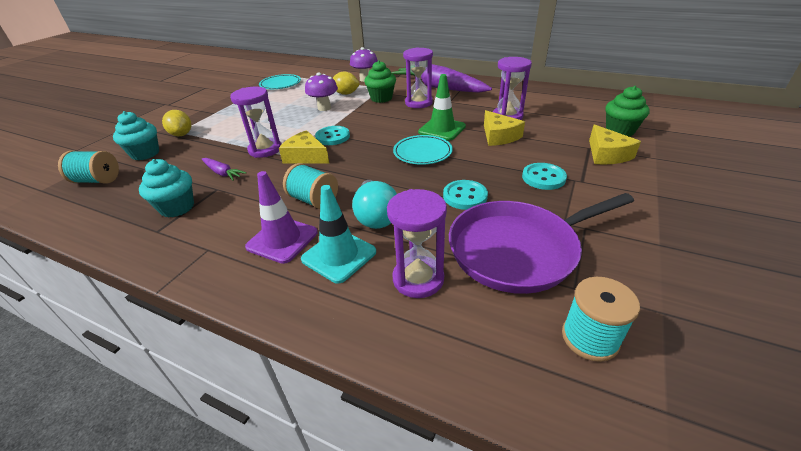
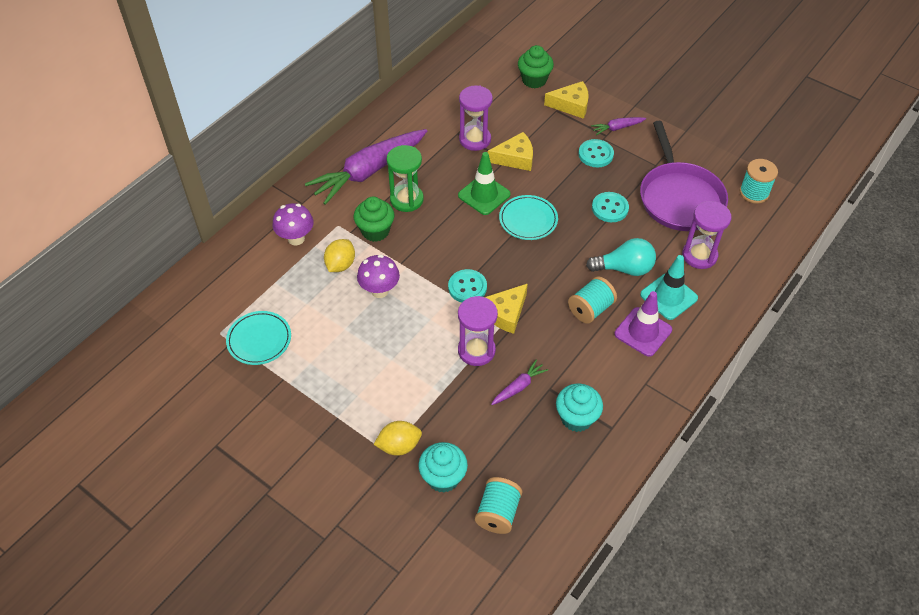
camera: 80 degrees left, 15 degrees up
purple hourglass [403,48,433,108] -> green hourglass [387,145,424,212]
none -> purple carrot [591,117,646,135]

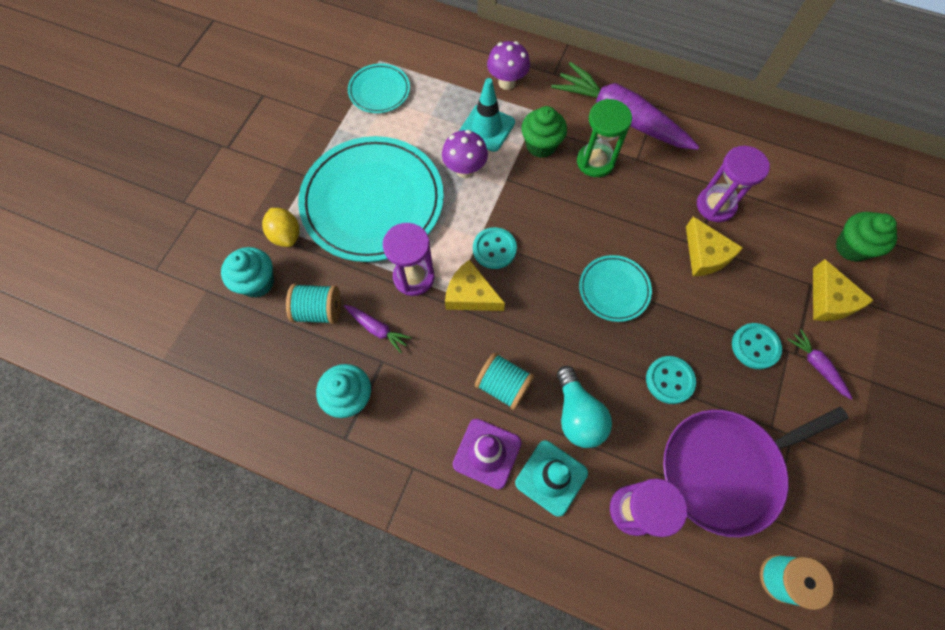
camera: 75 degrees right, 15 degrees up
yellow lemon [324,239,355,272] -> turquoise traffic cone [459,78,515,152]
green traffic cone [458,152,511,215] -> none
turquoise spool [475,477,522,534] -> turquoise spool moved to [286,284,341,324]
none -> turquoise plate [298,136,444,262]

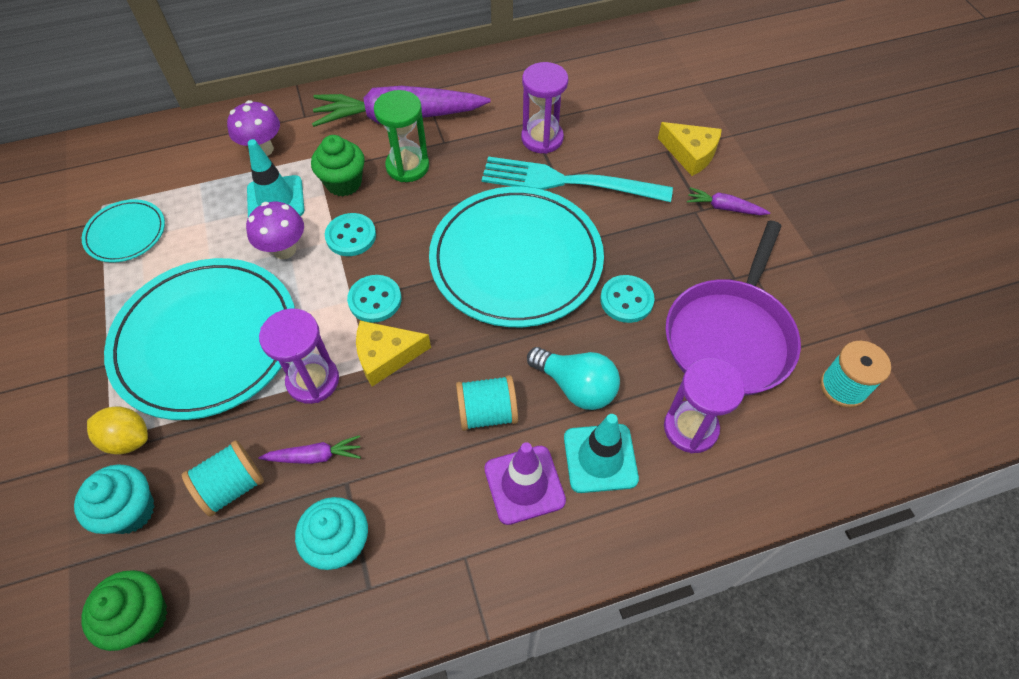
camera: 40 degrees left, 10 degrees down
turquoise plate [579,255,652,322] -> turquoise plate [429,187,604,327], size x2.11
yellow cheese [686,217,743,276] -> turquoise fork [482,156,673,202]
turquoise button [732,323,782,369] -> turquoise button moved to [325,213,376,256]
green cupcake [836,212,897,262] -> green cupcake moved to [81,570,168,651]

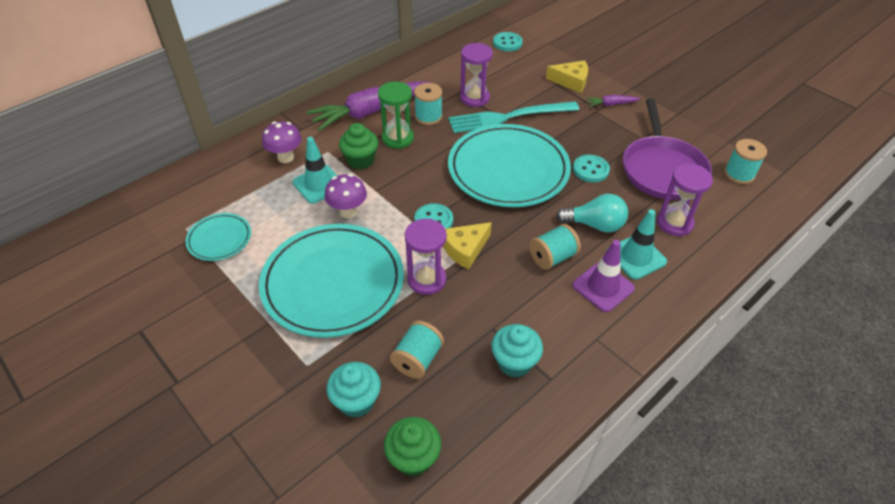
camera: 25 degrees left, 10 degrees down
yellow lemon [87,406,148,455] -> none
purple carrot [258,435,361,464] -> none
turquoise button [325,213,376,256] -> turquoise button moved to [493,32,523,51]
none -> turquoise spool [414,83,442,125]

